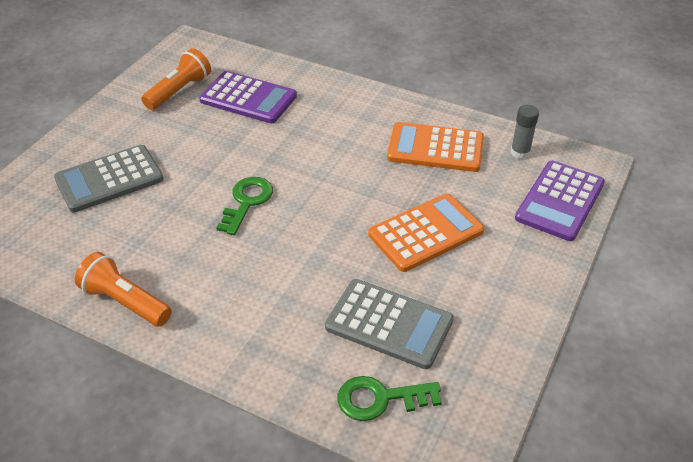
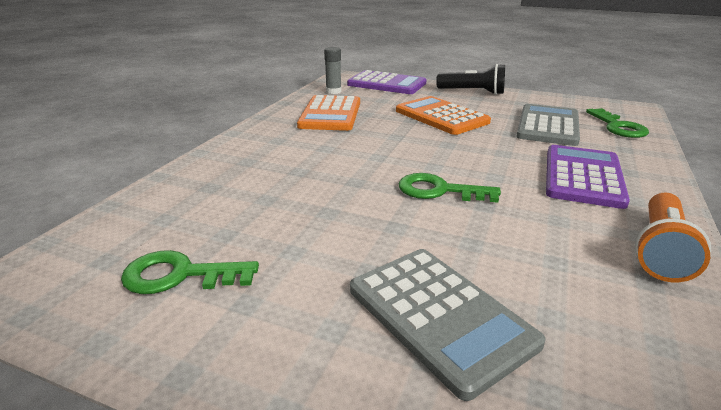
camera: 95 degrees left, 15 degrees down
orange flashlight [141,48,211,110] -> green key [121,250,259,294]
purple calculator [199,71,297,123] -> purple calculator moved to [546,145,630,209]
none -> black flashlight [436,64,505,95]

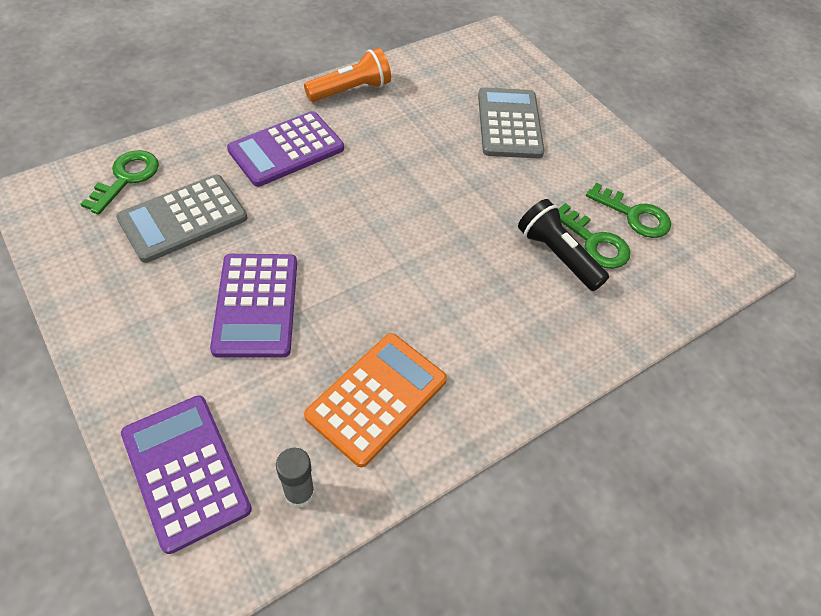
camera: 150 degrees left, 25 degrees up
orange calculator [396,96,491,135] -> purple calculator [210,254,297,358]
green key [398,173,501,203] -> green key moved to [559,203,630,269]
black flashlight [436,64,505,95] -> black flashlight moved to [518,199,609,291]

